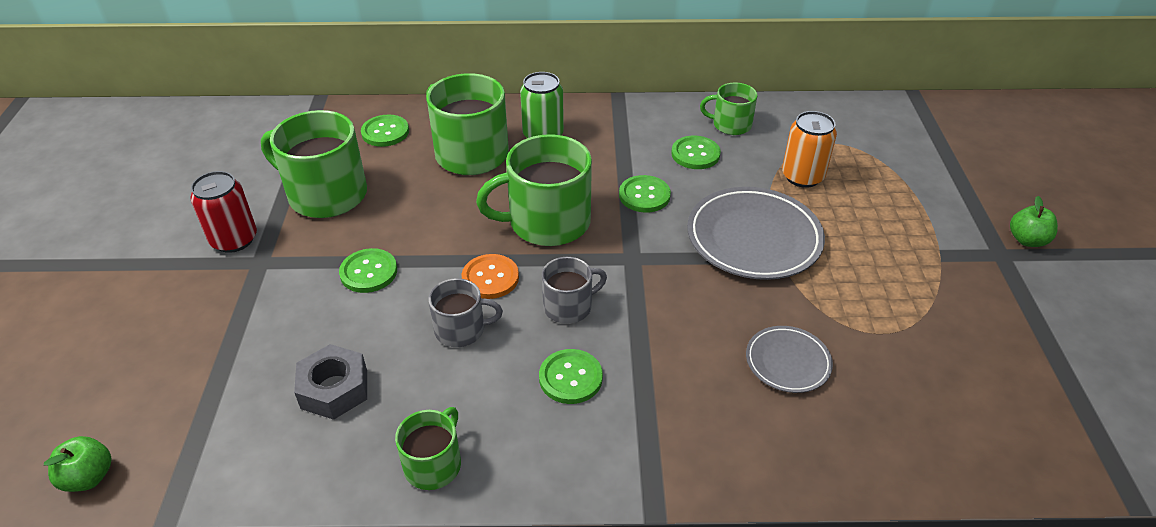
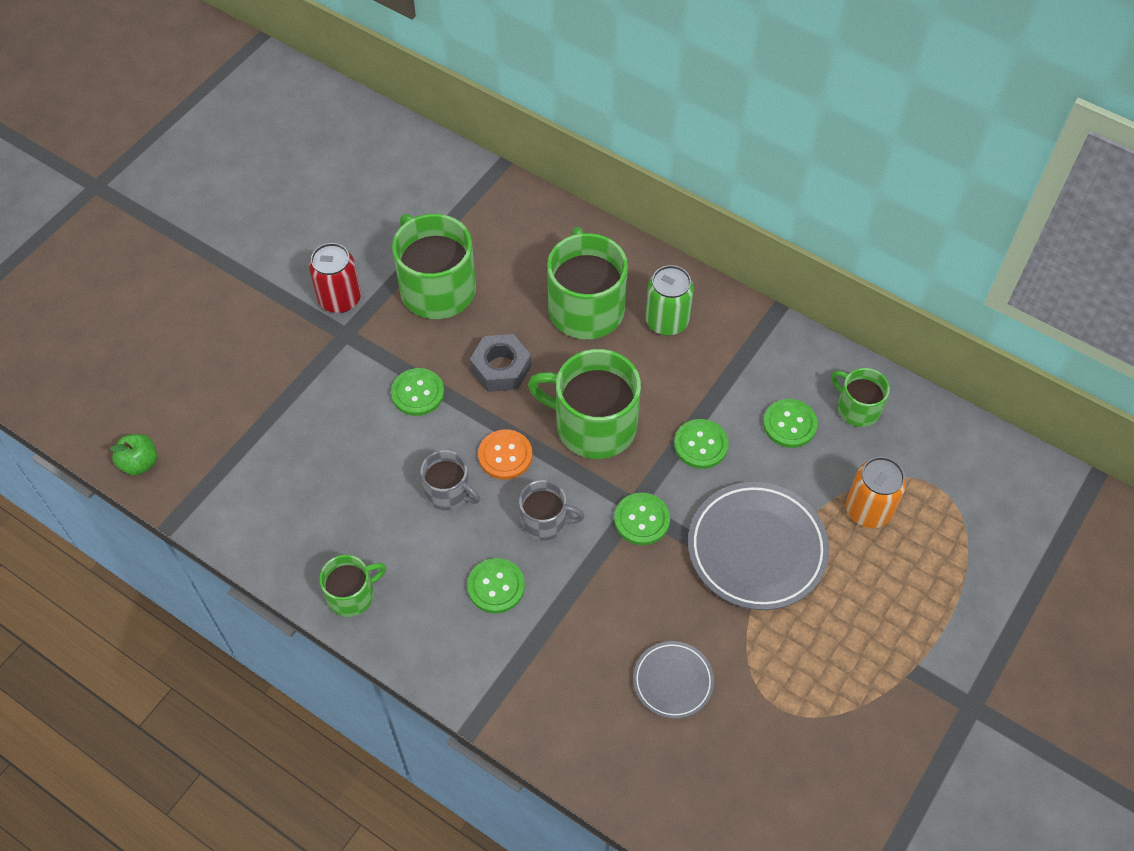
camera: 35 degrees right, 15 degrees up
grey nut [294,344,367,420] -> grey nut moved to [470,334,531,392]
green button [361,115,409,147] -> green button moved to [614,493,670,545]
green apple [1010,196,1058,247] -> none

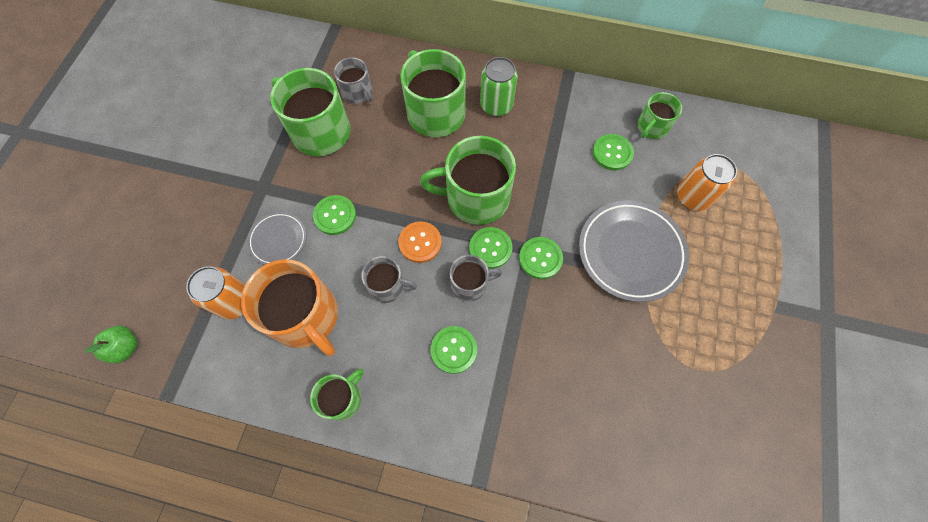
camera: 20 degrees left, 10 degrees up
red can [309,243,361,313] -> none
grey nut [470,334,531,392] -> none
grey plate [633,641,714,719] -> grey plate moved to [247,212,306,265]
green button [674,419,729,469] -> green button moved to [469,227,513,269]
green mug [831,368,890,427] -> green mug turned 75 degrees counterclockwise [637,92,682,139]
none -> orange can [186,266,246,319]
none -> orange mug [241,259,338,356]
none -> grey mug [334,57,373,104]

